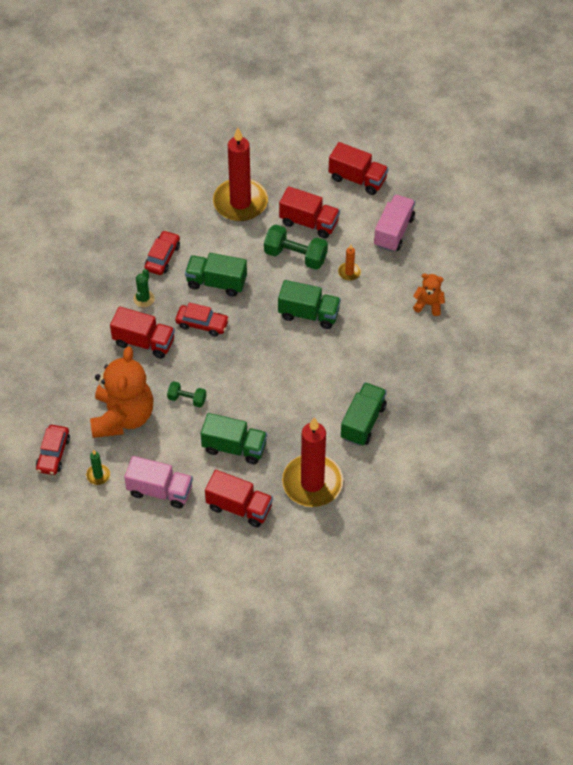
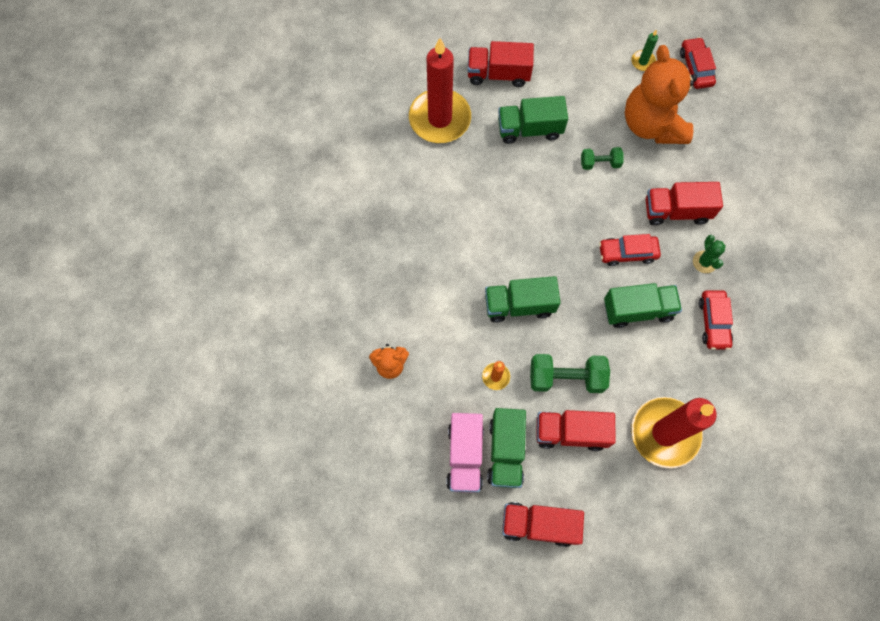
camera: 160 degrees right, 15 degrees up
pink truck [124,456,193,508] -> none
green truck [341,382,387,446] -> green truck moved to [487,408,526,488]

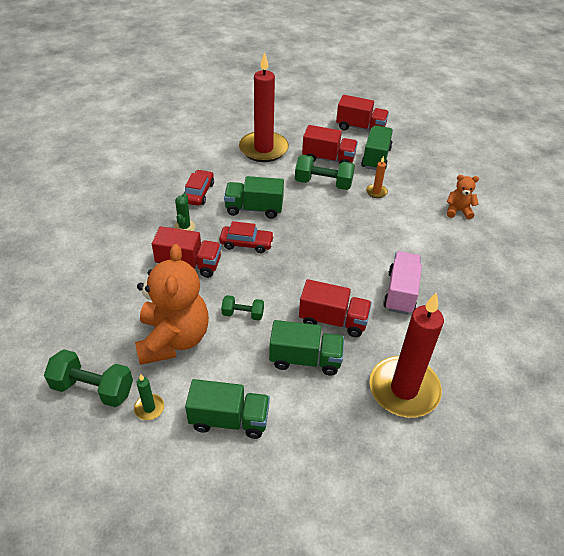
camera: 170 degrees left, 25 degrees down
pink truck [446,413,484,493] -> pink truck moved to [383,251,422,315]
red truck [468,41,534,87] -> red truck moved to [299,279,372,337]
green truck [485,276,561,322] -> green truck moved to [185,379,270,439]
red car [680,37,716,89] -> green dumbbell [44,349,133,407]

